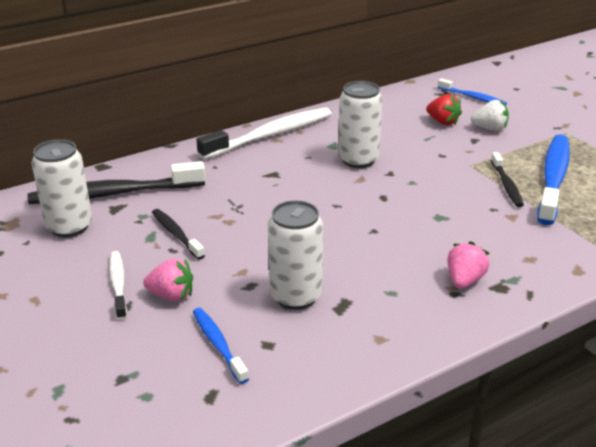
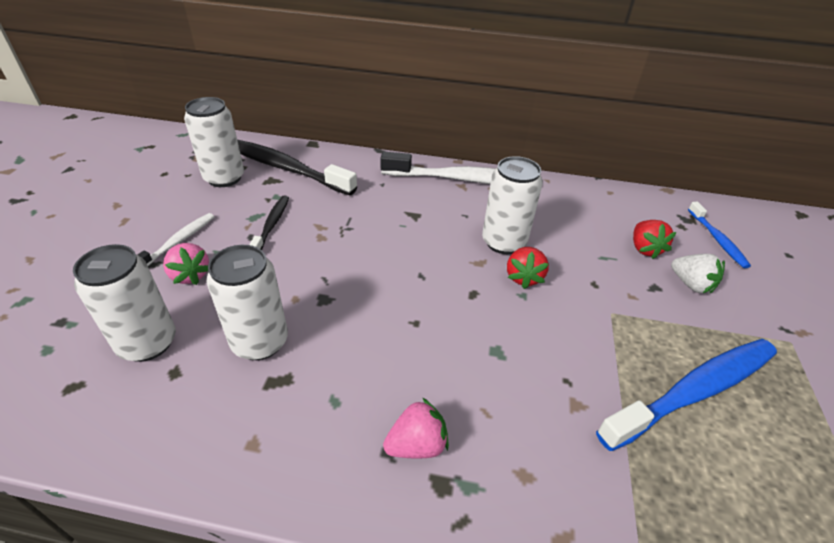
camera: 40 degrees right, 10 degrees up
blue toothbrush [193,308,249,384] -> white can [73,244,176,362]
black toothbrush [491,152,524,207] -> none
none -> red strawberry [507,247,549,289]

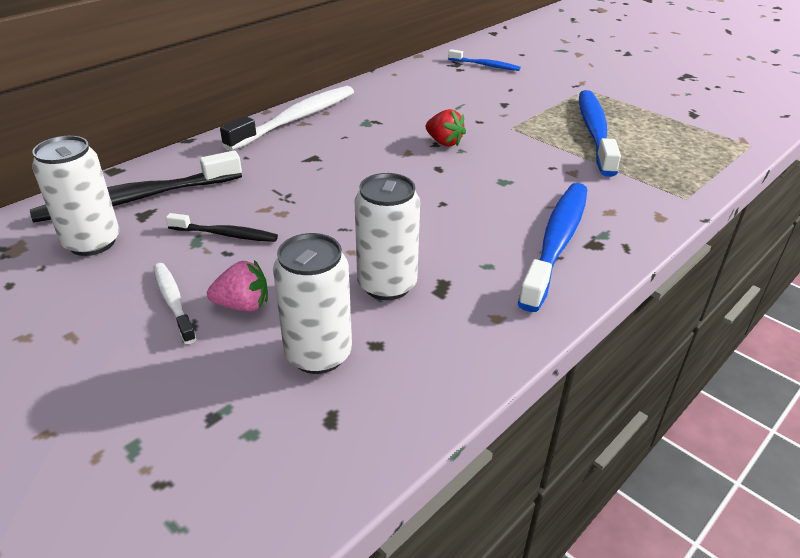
camera: 55 degrees left, 5 degrees down
black toothbrush [249,196,289,250] -> black toothbrush turned 150 degrees clockwise [166,213,278,242]
pink strawberry [383,398,449,458] -> blue toothbrush [518,183,587,312]
white can [482,156,543,254] -> none
red strawberry [633,220,676,259] -> none
white strawberry [671,254,725,293] -> none

